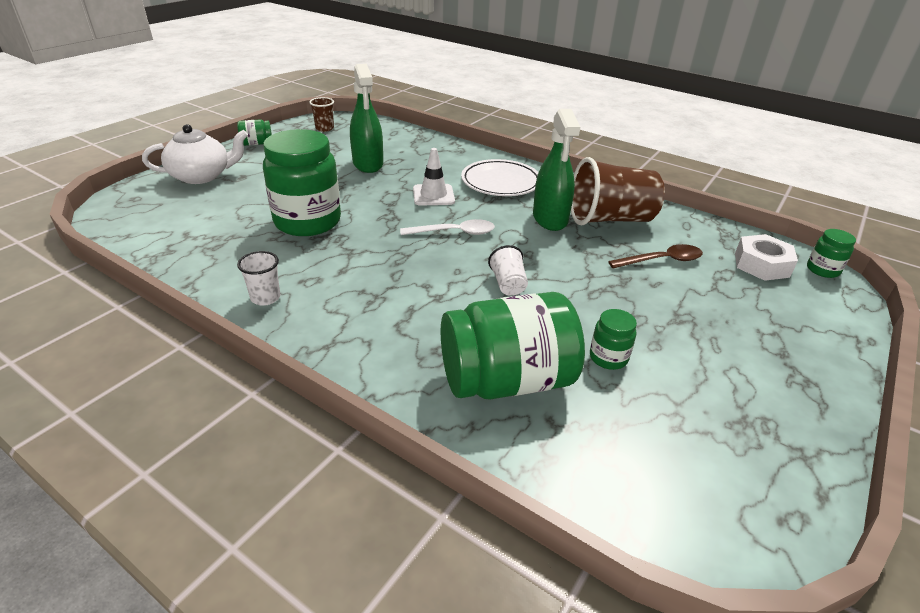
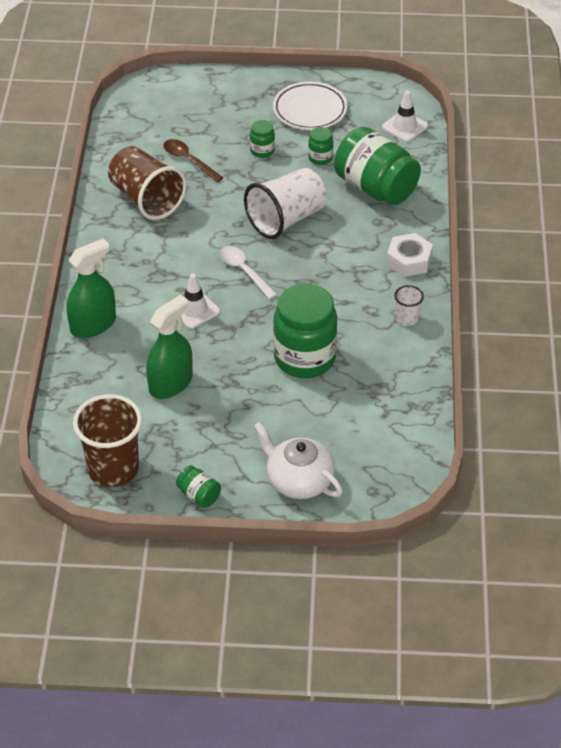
camera: 120 degrees left, 10 degrees up
brown cup [309,97,334,132] -> brown cup [73,394,142,487], size x2.14
white plate [461,159,539,196] -> white plate moved to [273,82,347,130]
white cup [488,245,528,296] -> white cup [244,168,326,239], size x2.14
green spray bottle [533,109,580,231] -> green spray bottle moved to [66,238,116,338]
white nut [735,234,798,281] -> white nut moved to [386,233,433,277]
green jar [807,229,856,278] -> green jar moved to [250,120,275,158]
none -> white traffic cone [382,91,428,142]

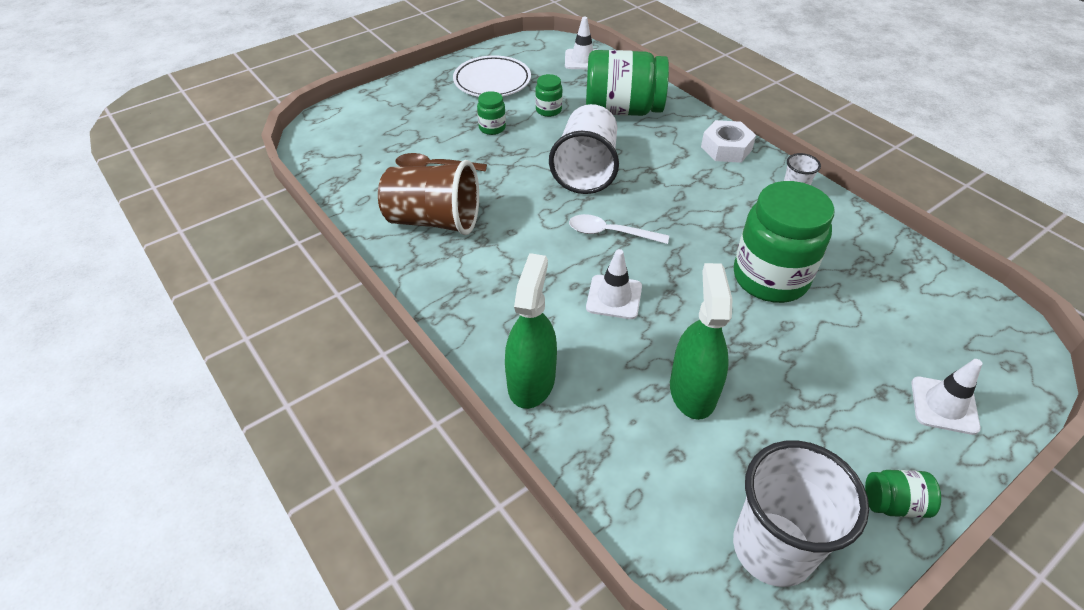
camera: 40 degrees left, 0 degrees up
brown cup [73,394,142,487] -> white cup [733,440,869,587]
white teapot [254,422,343,499] -> white traffic cone [911,359,982,435]

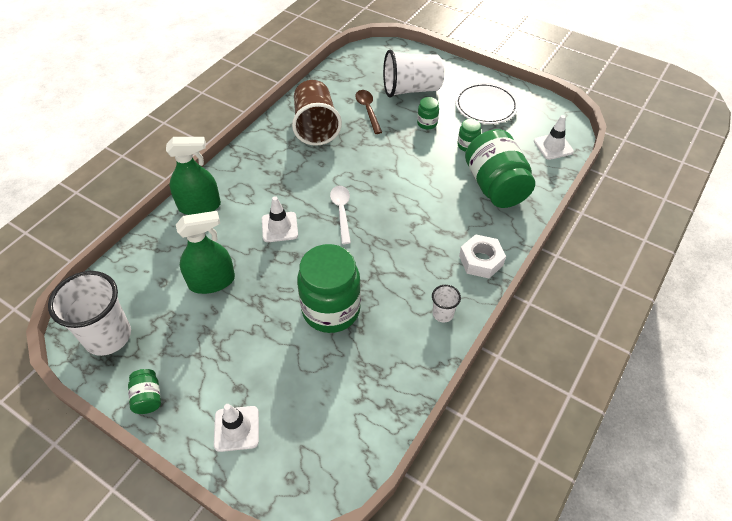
camera: 70 degrees right, 5 degrees up
white cup [549,104,619,194] -> white cup moved to [383,50,444,98]

